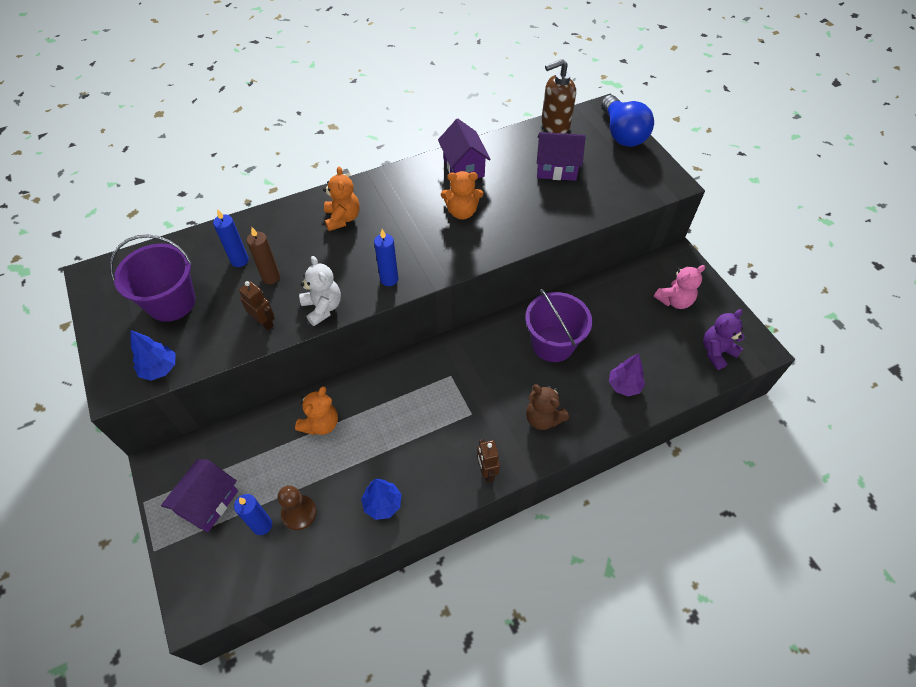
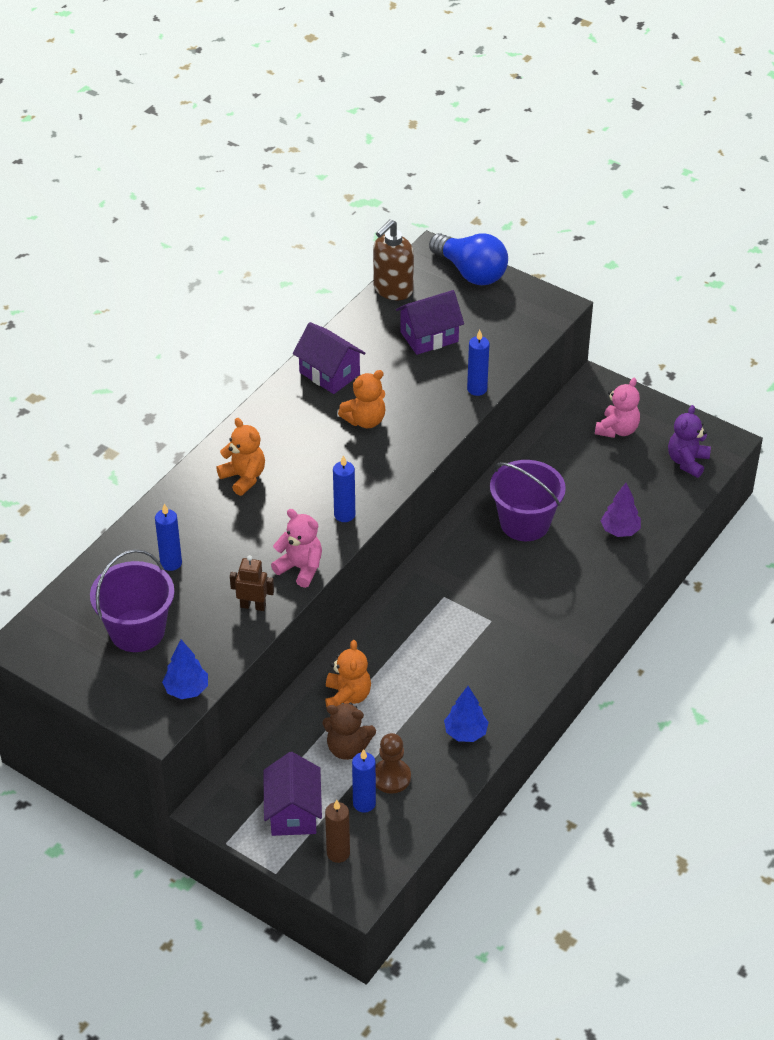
camera: 30 degrees left, 10 degrees down
brown candle [247,227,280,284] -> brown candle moved to [325,800,350,863]
white teddy bear [299,256,341,326] -> pink teddy bear [271,509,322,588]
brown robot [477,439,500,482] -> none
brown teddy bear [526,384,569,430] -> brown teddy bear moved to [322,703,376,760]
none -> blue candle [467,330,489,396]

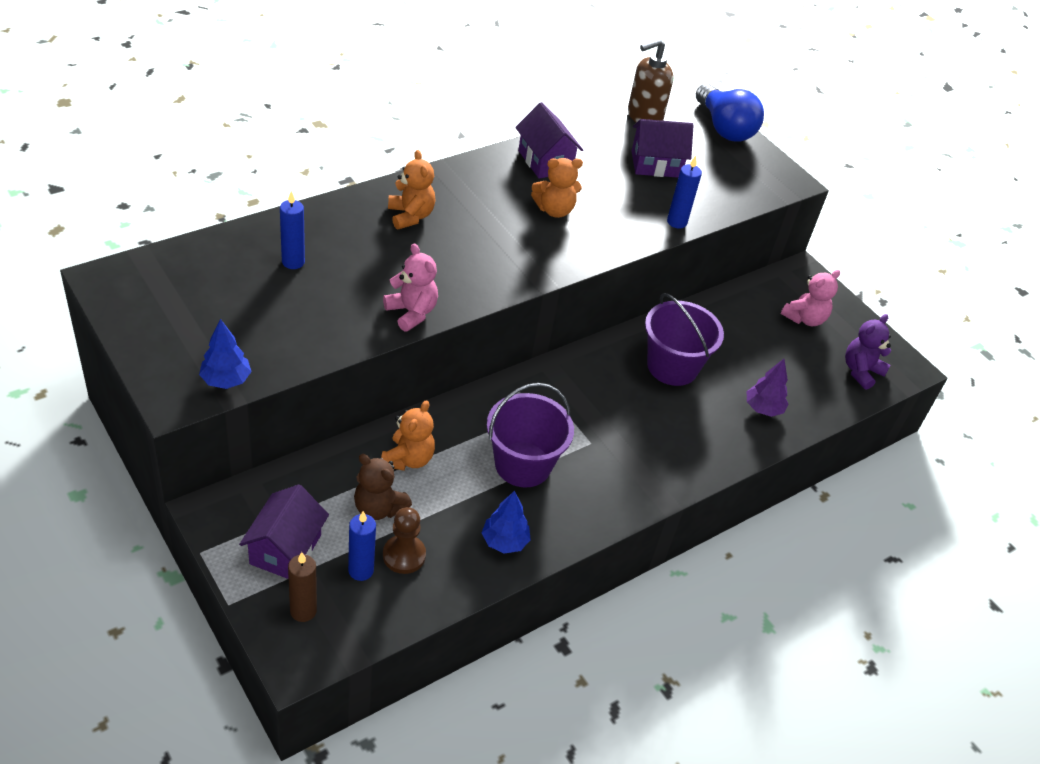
camera: 15 degrees right, 0 degrees up
purple bucket [90,549,175,652] -> purple bucket moved to [487,383,574,487]
brown robot [230,555,274,611] -> none
blue candle [333,455,355,522] -> none

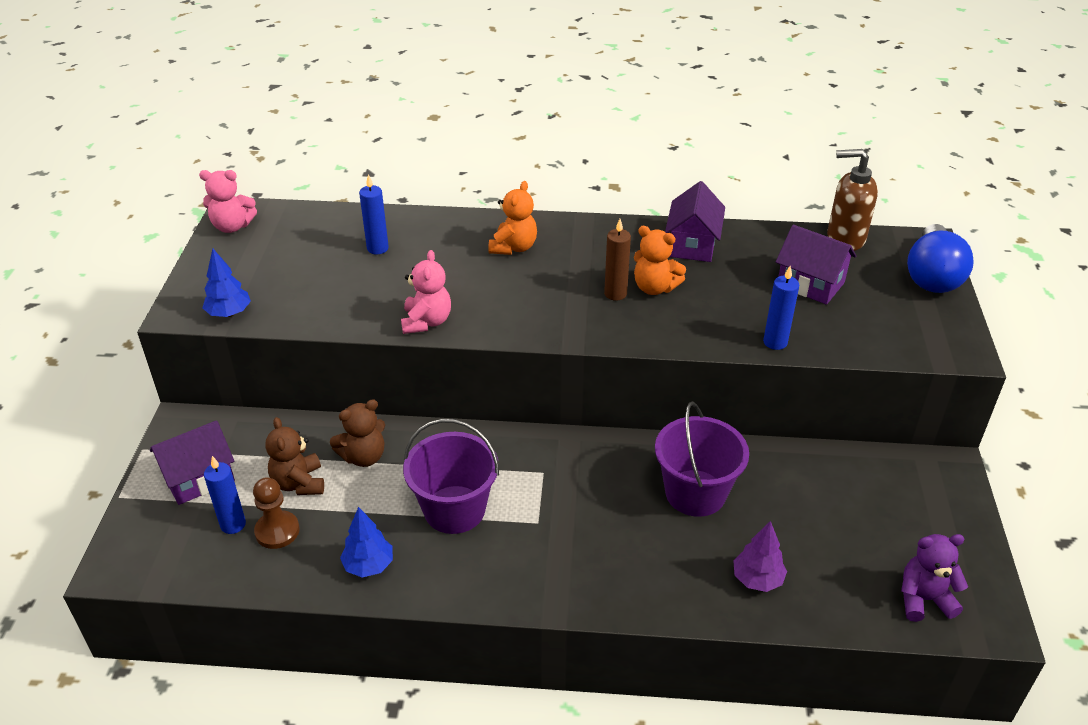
camera: 45 degrees right, 5 degrees down
brown candle [288,552,317,622] -> brown candle moved to [604,219,631,301]
orange teddy bear [381,400,435,471] -> brown teddy bear [330,399,385,467]
pink teddy bear [781,269,840,326] -> pink teddy bear moved to [199,170,257,233]

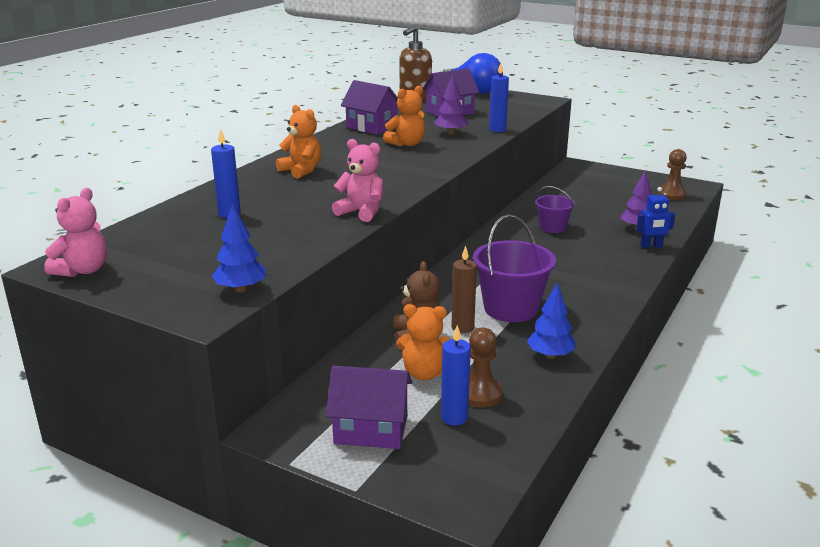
camera: 65 degrees left, 15 degrees down
purple house [150,420,235,505] -> purple house turned 75 degrees counterclockwise [326,365,412,449]
brown teddy bear [265,417,324,495] -> orange teddy bear [396,304,451,380]
brown candle [604,219,631,301] -> brown candle moved to [451,246,477,333]
purple bucket [655,402,749,517] -> purple bucket [535,186,575,233], size x0.59
purple teddy bear [901,534,968,622] -> brown pawn [658,149,687,200]
none -> purple tree [434,75,469,135]
none -> blue robot [636,187,675,249]

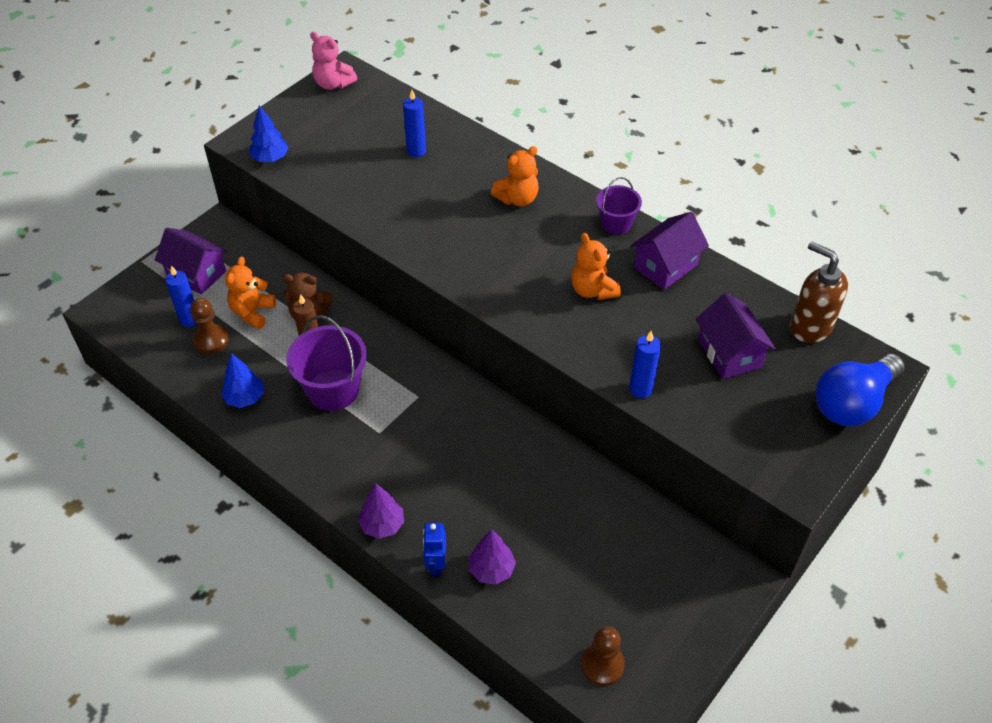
camera: 100 degrees right, 25 degrees up
purple house [326,365,412,449] -> purple house turned 75 degrees counterclockwise [155,228,227,294]
pink teddy bear [332,139,383,222] -> none
purple tree [434,75,469,135] -> purple tree moved to [358,483,404,539]
purple bucket [535,186,575,233] -> purple bucket moved to [596,177,642,235]

